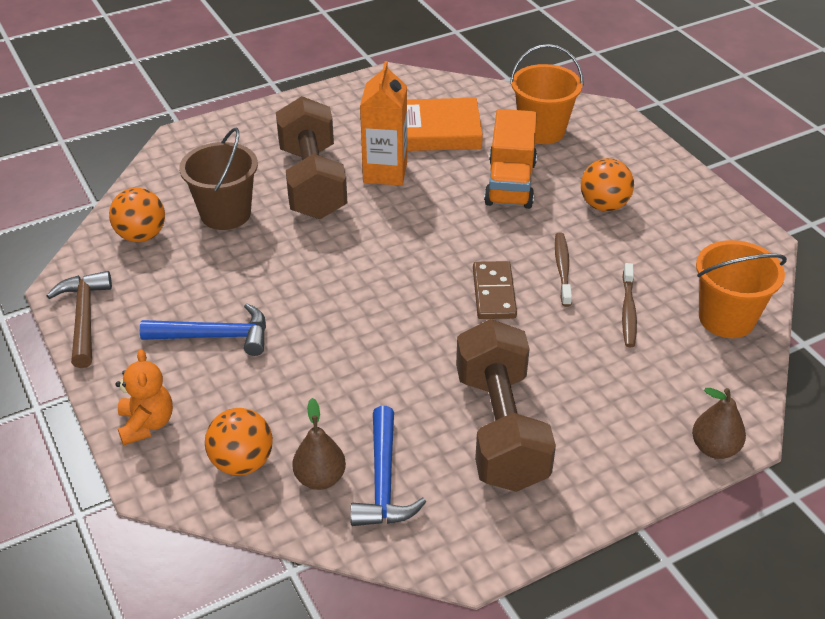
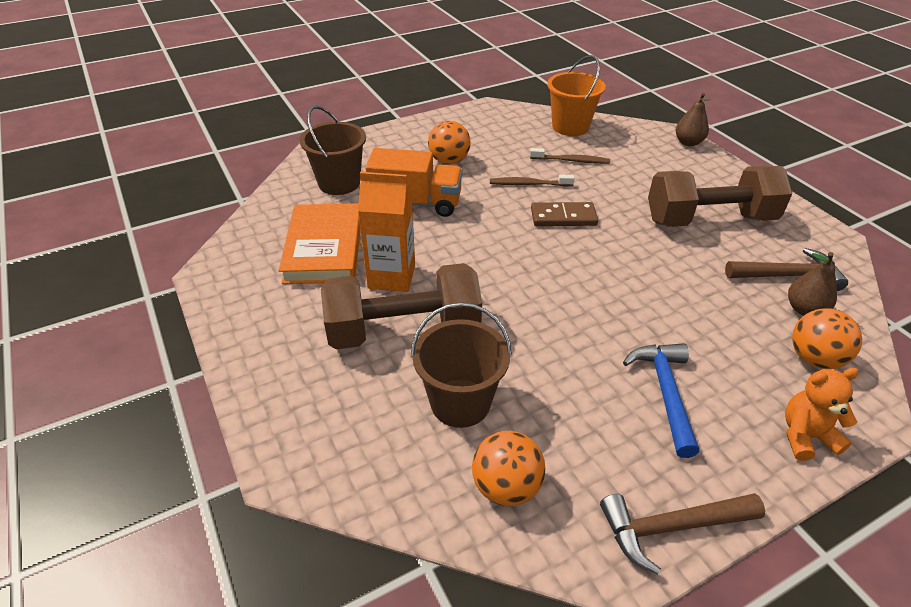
camera: 90 degrees left, 0 degrees up
blue hammer [350,406,426,526] -> brown hammer [725,248,848,291]
orange bucket [510,44,584,144] -> brown bucket [300,106,366,195]

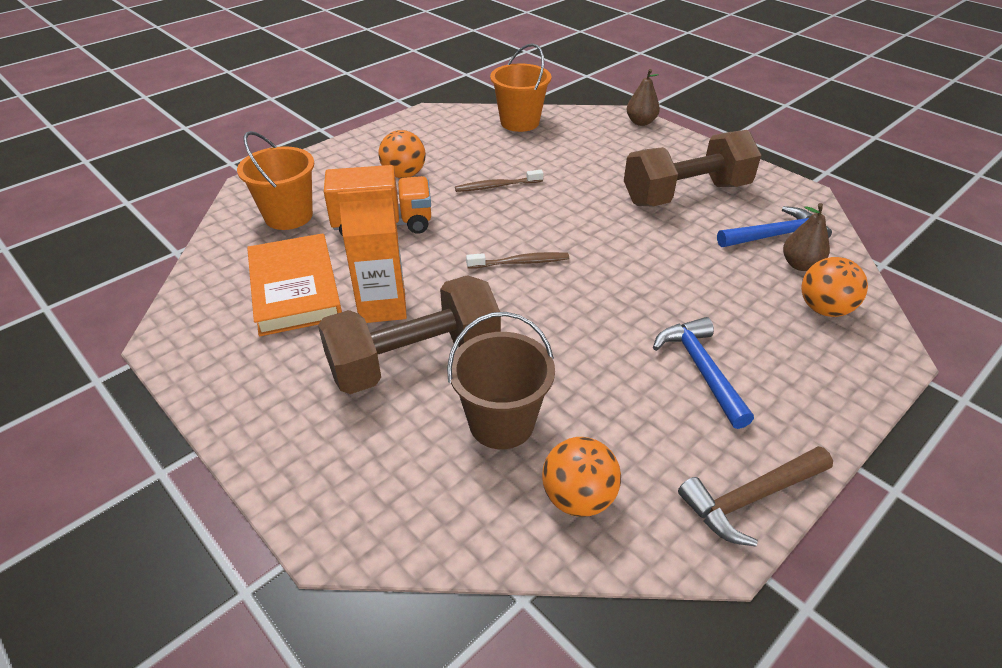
camera: 15 degrees left, 0 degrees up
brown bucket [300,106,366,195] -> orange bucket [237,131,314,230]
brown toothbrush [530,148,610,164] -> brown toothbrush moved to [466,252,569,269]
brown domino [531,202,598,226] -> none
brown hammer [725,248,848,291] -> blue hammer [717,206,832,247]
orange teddy bear [785,368,859,461] -> none

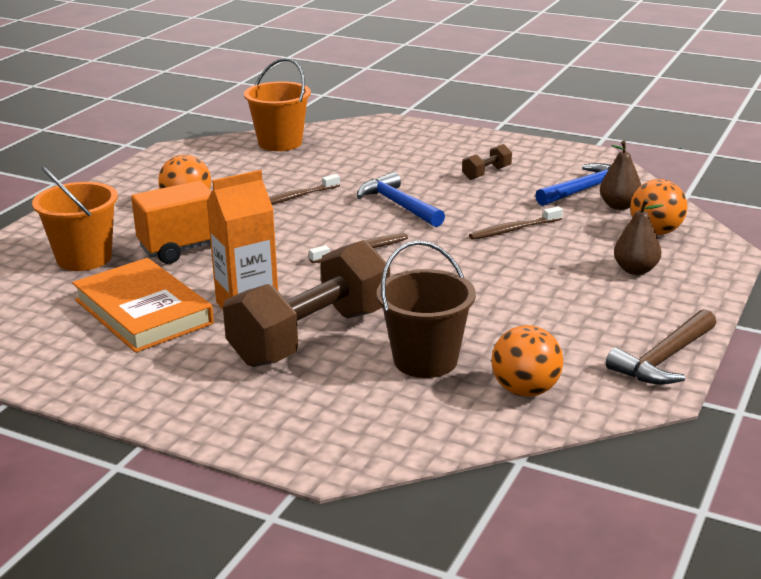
camera: 20 degrees left, 15 degrees down
brown dumbbell [624,130,761,206] -> brown dumbbell [462,144,512,180], size x0.41
brown pear [627,69,660,126] -> brown pear moved to [614,199,663,275]
blue hammer [653,317,754,429] -> blue hammer moved to [357,172,445,227]
none -> brown toothbrush [469,206,563,240]

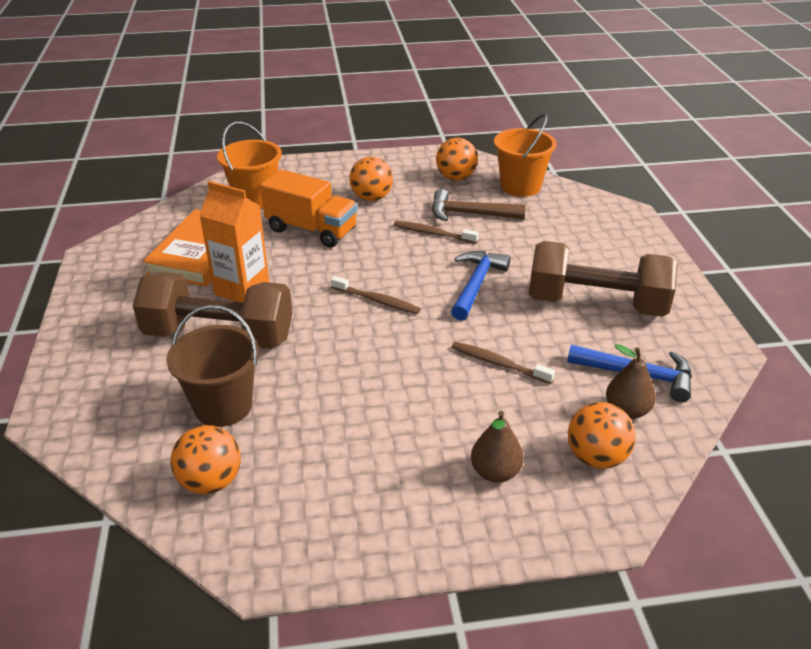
camera: 55 degrees right, 10 degrees up
brown dumbbell [462,144,512,180] -> brown dumbbell [529,241,678,317], size x2.43
brown hammer [606,309,716,385] -> brown hammer moved to [432,189,526,222]
none -> orange ball [436,138,478,180]

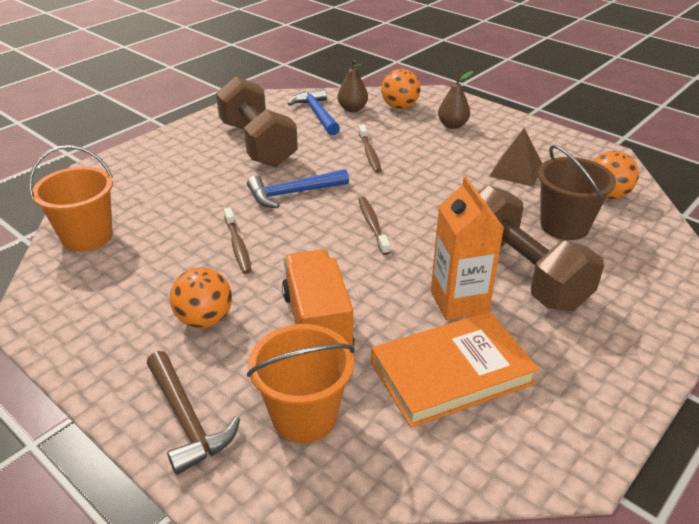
camera: 130 degrees left, 0 degrees up
brown hammer [432,189,526,222] -> brown hammer moved to [147,351,240,475]
orange ball [436,138,478,180] -> none
none -> brown pyramid [489,128,543,187]

